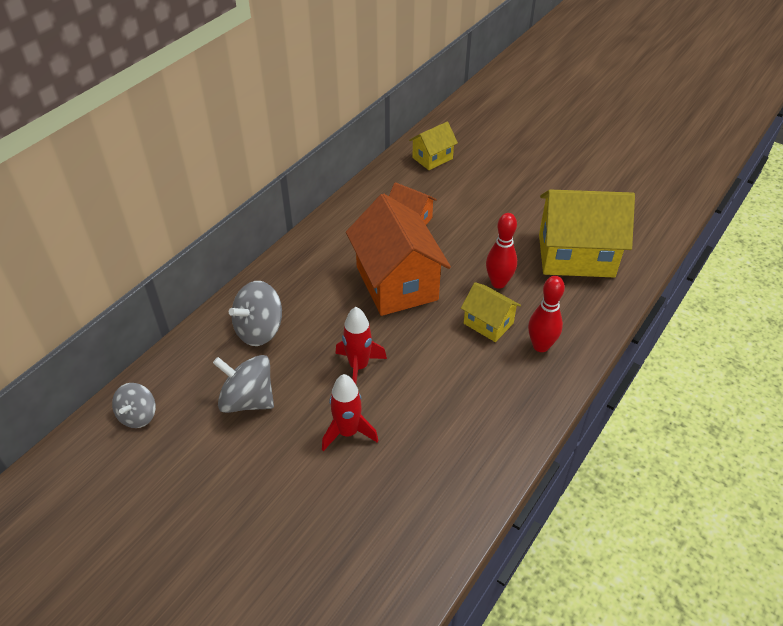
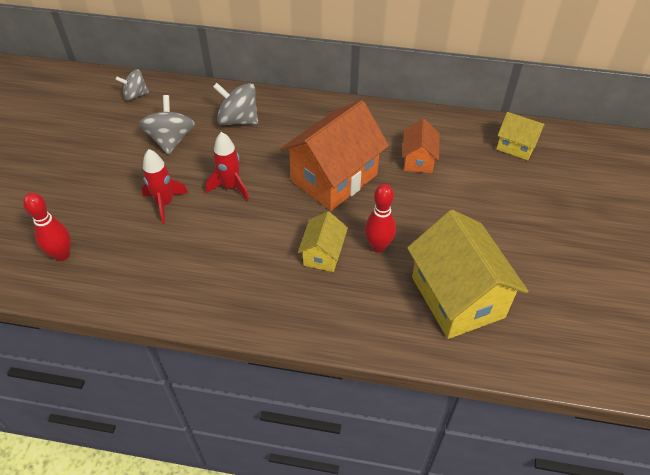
camera: 65 degrees right, 5 degrees up
red bowling pin [528,276,565,352] -> red bowling pin moved to [23,193,71,261]

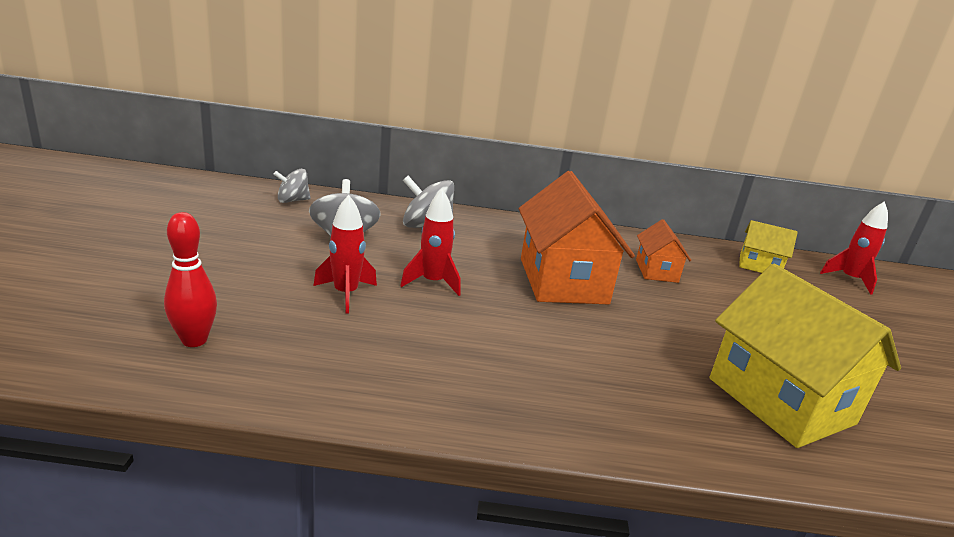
camera: 10 degrees left, 25 degrees down
orange house [281,100,389,211] -> orange house turned 45 degrees counterclockwise [519,171,635,305]
yellow house [298,211,348,272] -> none
red bowling pin [365,184,396,253] -> none
none -> red rocket [820,201,888,294]

